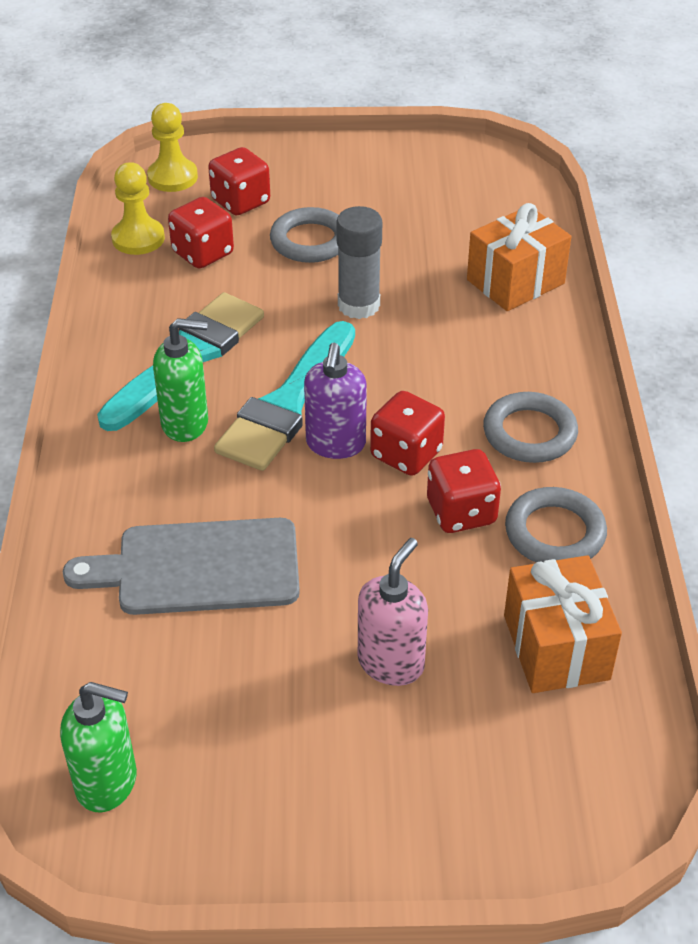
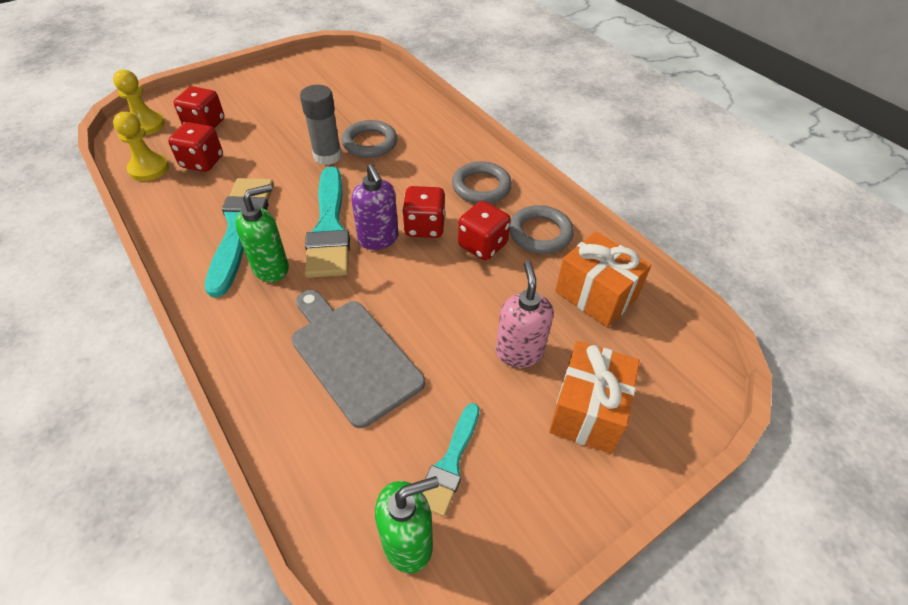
camera: 35 degrees left, 5 degrees up
grey cutting board [63,518,300,615] -> grey cutting board turned 90 degrees clockwise [291,290,425,428]
grey ring [270,207,339,263] -> grey ring moved to [341,120,397,158]
orange gift [467,203,571,311] -> orange gift moved to [549,341,640,454]
none -> turquoise brush [422,403,480,516]

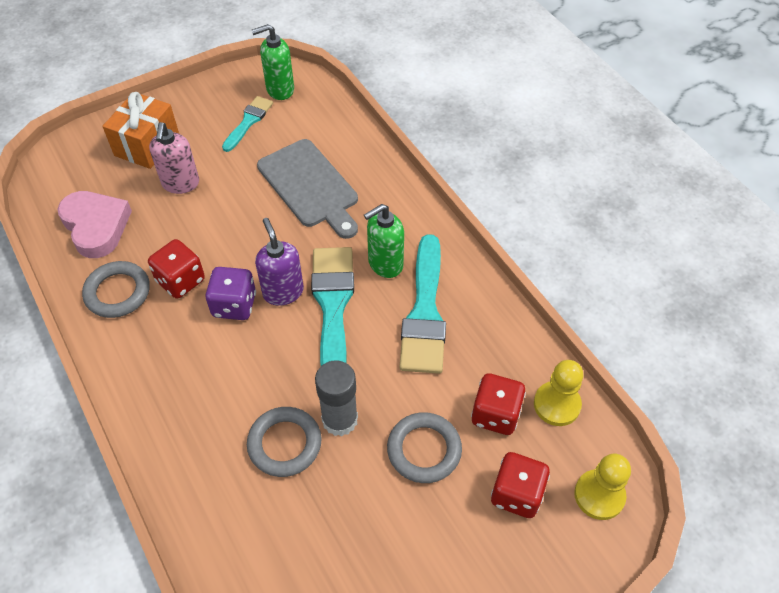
camera: 175 degrees left, 5 degrees up
red dice [402,186,446,238] -> purple dice [206,267,256,320]
grey ring [452,161,512,204] -> grey ring moved to [387,412,462,483]
orange gift [555,231,651,327] -> pink heart [58,191,132,258]

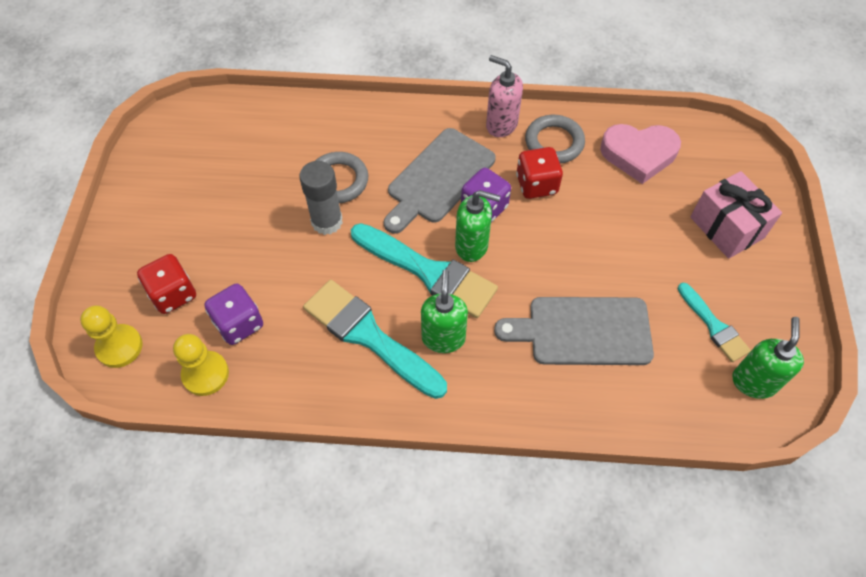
camera: 125 degrees right, 5 degrees up
orange gift [103,92,179,169] -> pink gift [690,171,782,259]
pink soap dispenser [149,122,199,194] -> pink soap dispenser moved to [486,55,523,137]
purple soap dispenser [255,218,304,306] -> green soap dispenser [455,190,501,262]
grey ring [387,412,462,483] -> none
red dice [471,373,526,435] -> purple dice [204,283,263,345]
none -> grey cutting board [384,128,496,234]

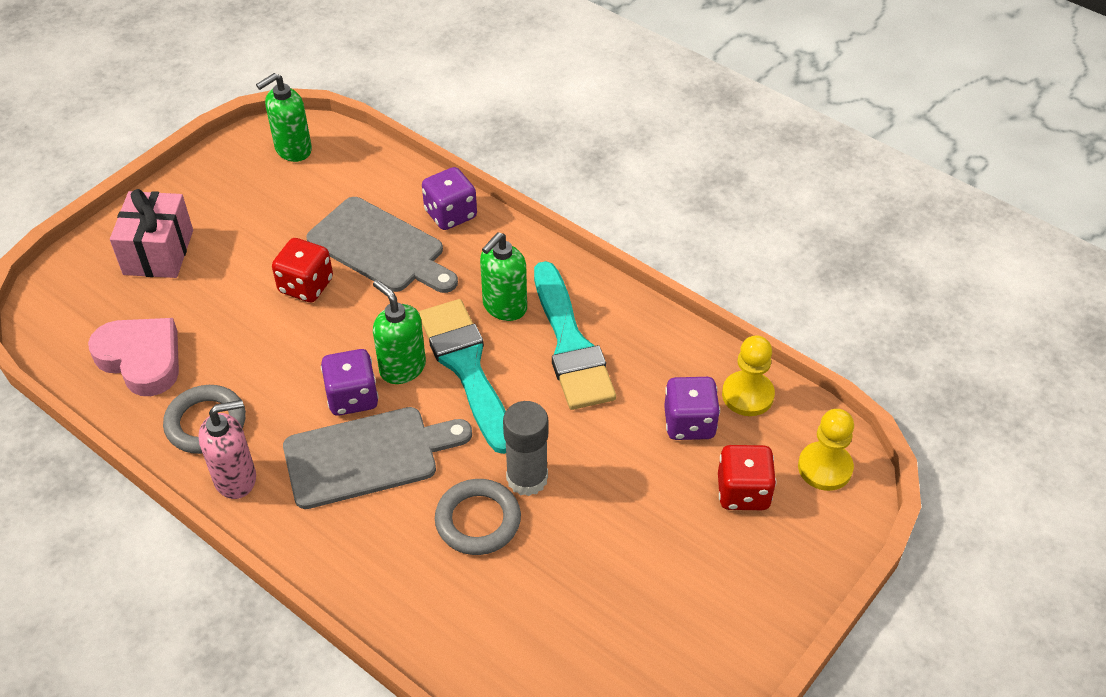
camera: 145 degrees left, 10 degrees down
pink soap dispenser [486,55,523,137] -> pink soap dispenser turned 90 degrees counterclockwise [198,400,256,499]
red dice [516,147,563,199] -> red dice moved to [272,238,333,302]
turquoise brush [678,282,751,362] -> none
none -> purple dice [422,167,477,230]

